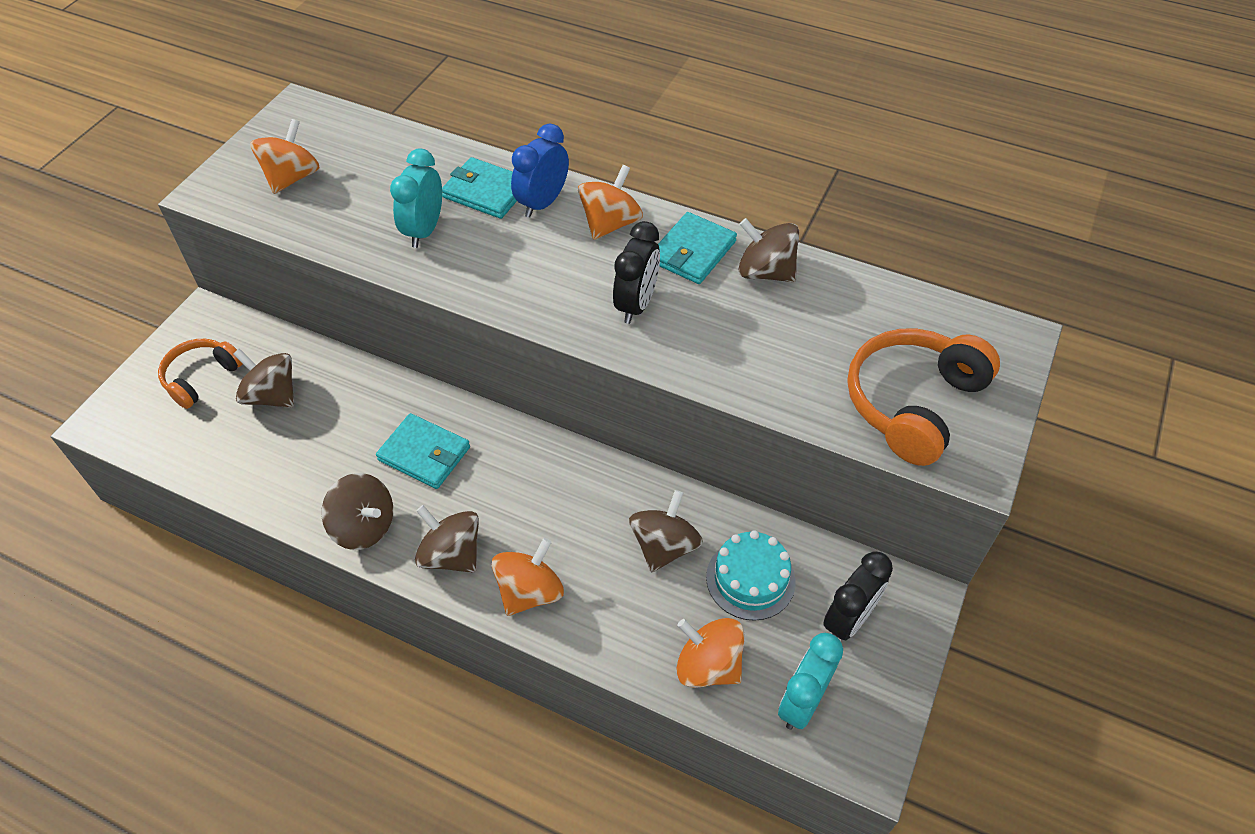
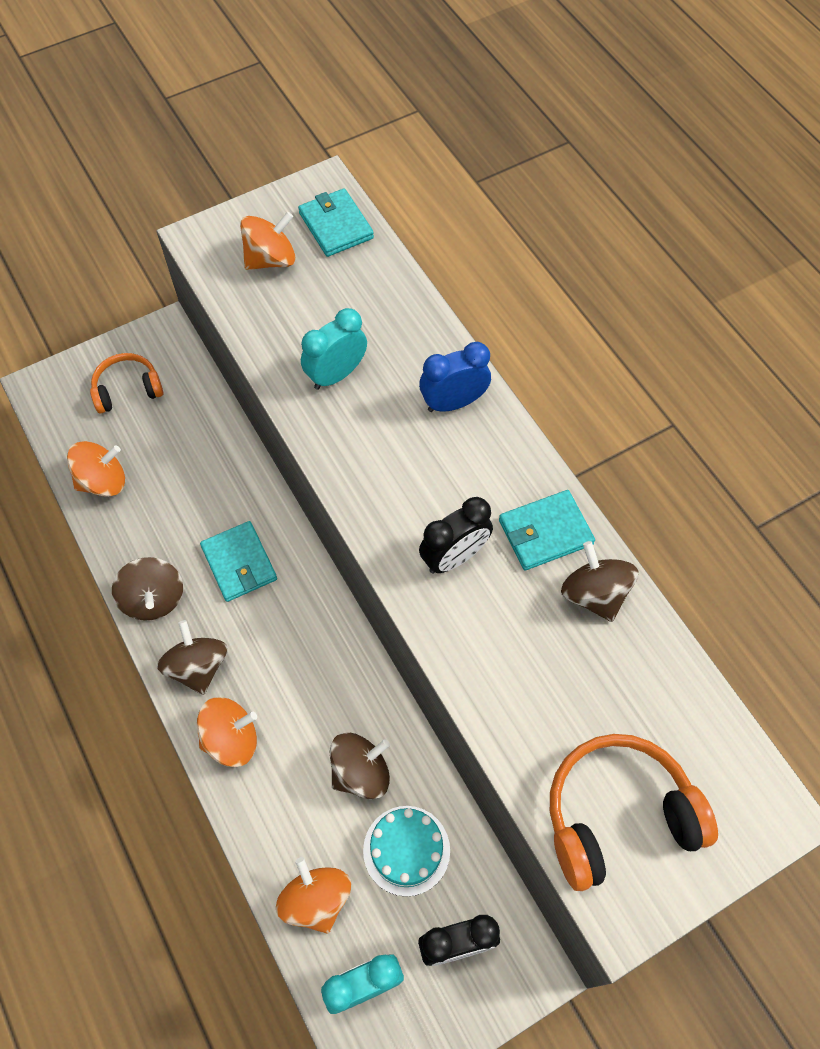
camera: 35 degrees right, 10 degrees up
brown spinning top [233,349,294,408] -> none
turquoise wallet [442,157,517,219] -> turquoise wallet moved to [298,188,374,257]
orange spinning top [578,165,643,240] -> orange spinning top moved to [67,441,125,497]

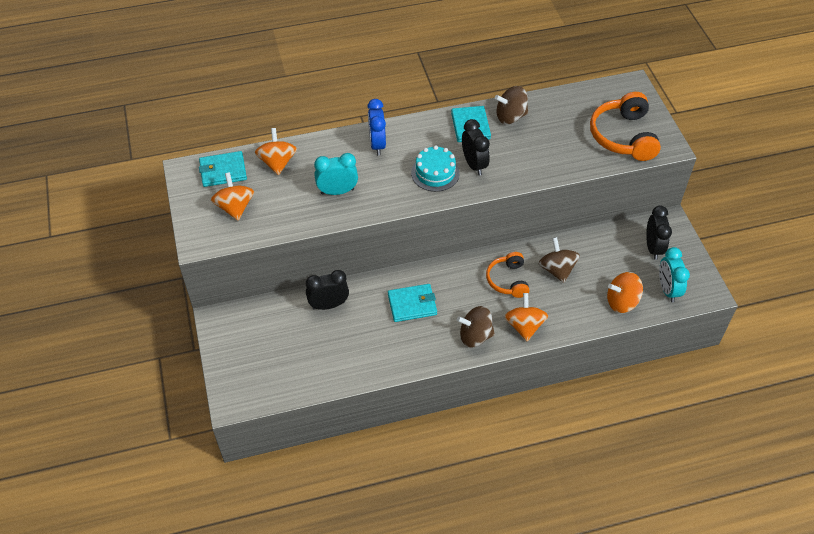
camera: 75 degrees left, 10 degrees down
orange spinning top [67,441,125,497] -> orange spinning top moved to [255,128,297,175]
orange headphones [90,353,164,414] -> orange headphones moved to [486,252,529,298]
brown spinning top [112,557,183,620] -> none
turquoise clock [301,308,367,390] -> turquoise clock turned 105 degrees clockwise [314,153,358,195]
turquoise cake [363,806,450,897] -> turquoise cake moved to [411,145,460,192]
none -> black clock [306,270,349,310]

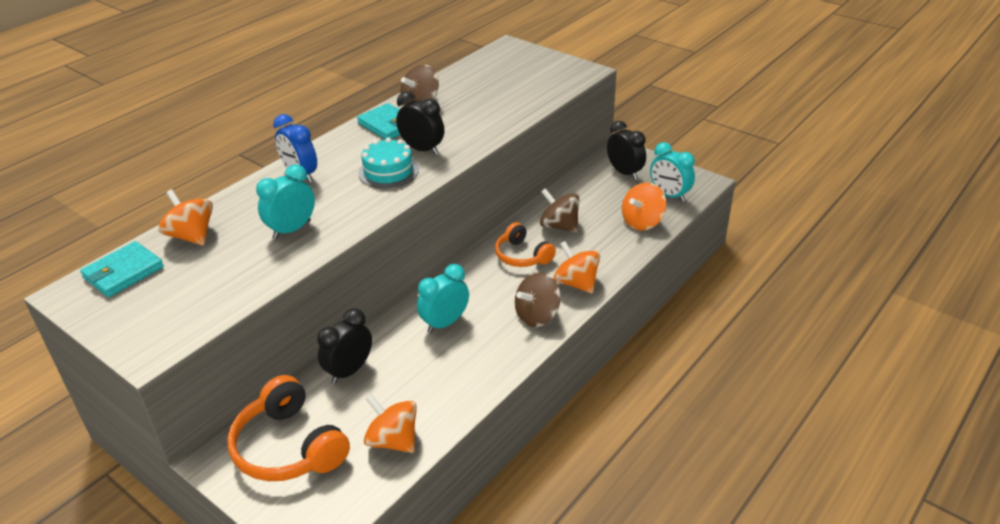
camera: 35 degrees left, 15 degrees down
orange spinning top [211,172,254,221] -> orange spinning top moved to [364,394,417,453]
turquoise wallet [388,284,437,322] -> turquoise clock [417,264,469,333]
orange headphones [590,92,661,161] -> orange headphones moved to [227,375,350,481]

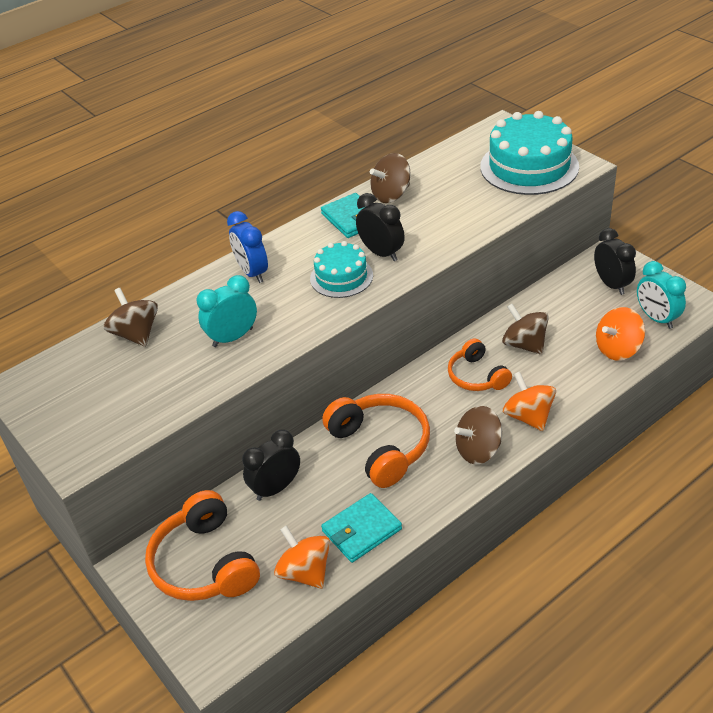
camera: 15 degrees right, 5 degrees up
turquoise wallet [80,241,164,297] -> turquoise wallet moved to [321,493,402,563]
orange spinning top [158,190,213,245] -> brown spinning top [104,288,158,347]
turquoise clock [417,264,469,333] -> orange headphones [322,394,430,488]
none -> turquoise cake [480,111,579,195]

